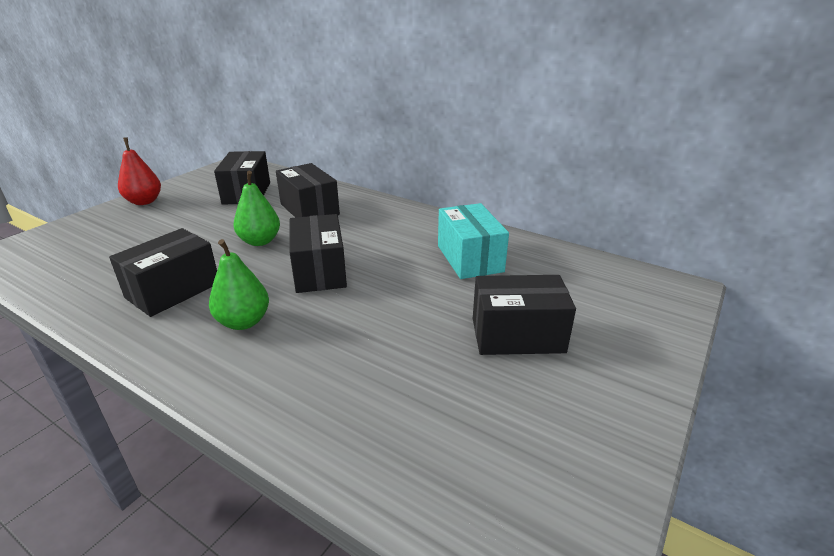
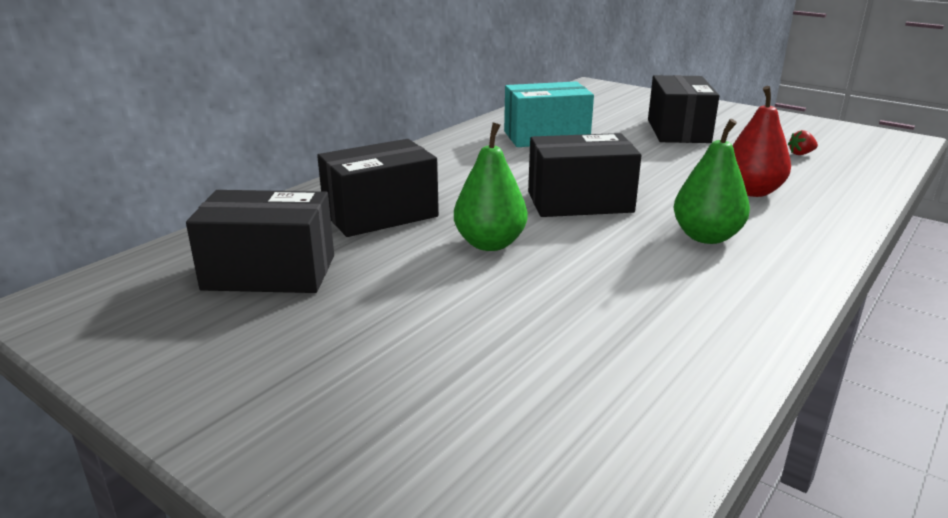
camera: 85 degrees left, 5 degrees down
black box [109,228,217,317] -> none
red pear [118,137,161,205] -> red pear moved to [732,86,791,197]
none -> red strawberry [788,130,818,155]

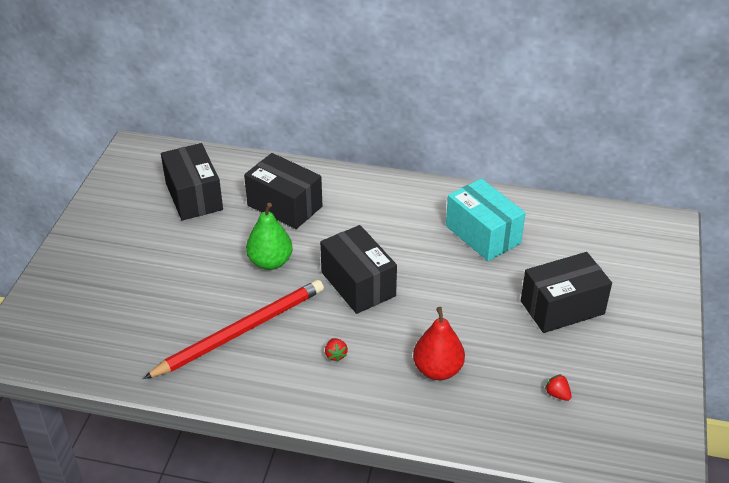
camera: 65 degrees right, 15 degrees up
green pear [673,119,750,244] -> red strawberry [325,338,348,362]
none -> red pencil [143,280,324,379]

